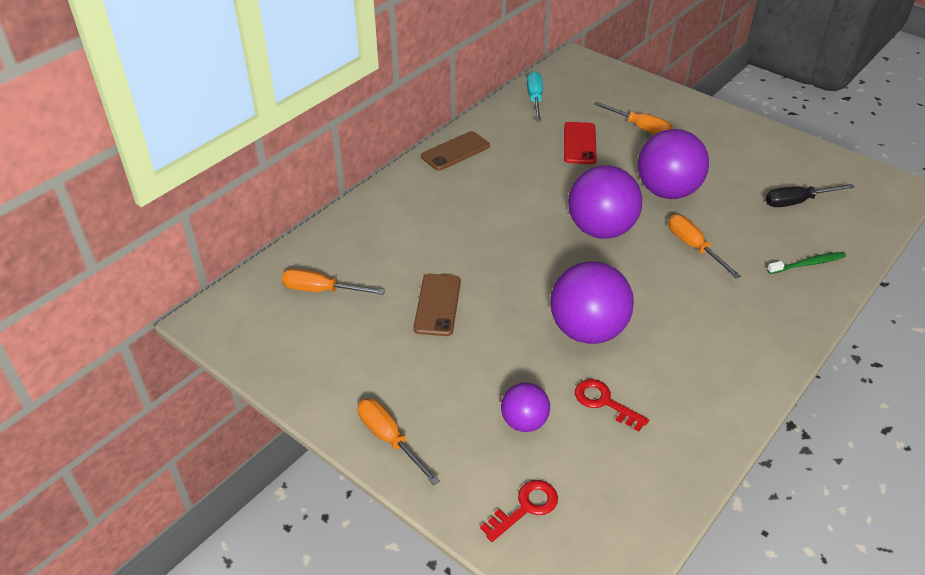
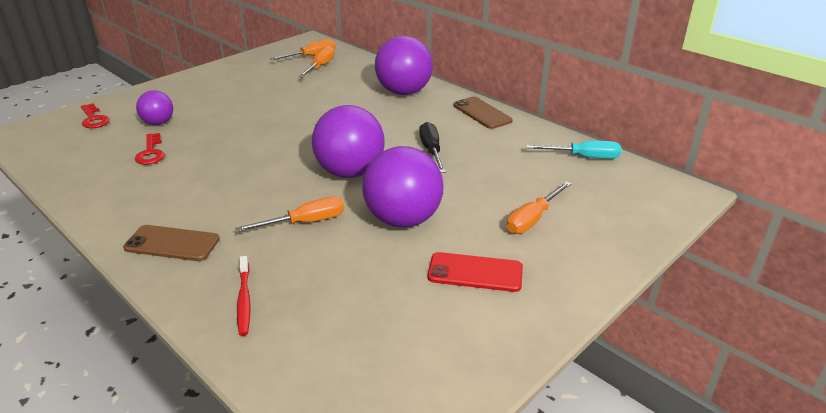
camera: 95 degrees right, 10 degrees down
orange screwdriver [358,398,440,485] -> orange screwdriver moved to [270,39,336,60]
brown phone [414,274,461,336] -> brown phone moved to [123,225,220,261]
purple ball [550,261,634,344] -> purple ball moved to [375,36,433,95]
red phone [564,122,597,164] -> red phone moved to [428,252,523,292]
red key [575,379,649,432] -> red key turned 120 degrees clockwise [135,133,165,165]
black screwdriver [766,184,855,207] -> black screwdriver moved to [419,122,446,173]
green toothbrush [767,252,846,274] -> red toothbrush [237,256,251,336]

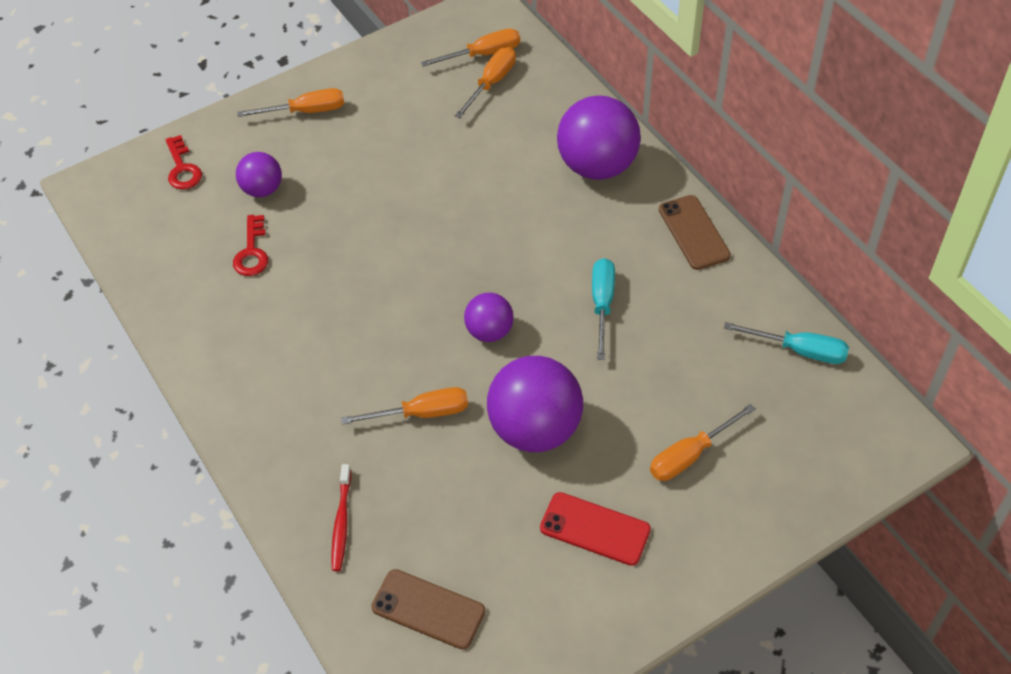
camera: 15 degrees right, 20 degrees up
brown phone [123,225,220,261] -> brown phone moved to [371,569,485,650]
purple ball [312,105,385,178] -> purple ball [464,293,514,342], size x0.55
black screwdriver [419,122,446,173] -> turquoise screwdriver [592,258,615,360]
none -> orange screwdriver [237,88,344,117]

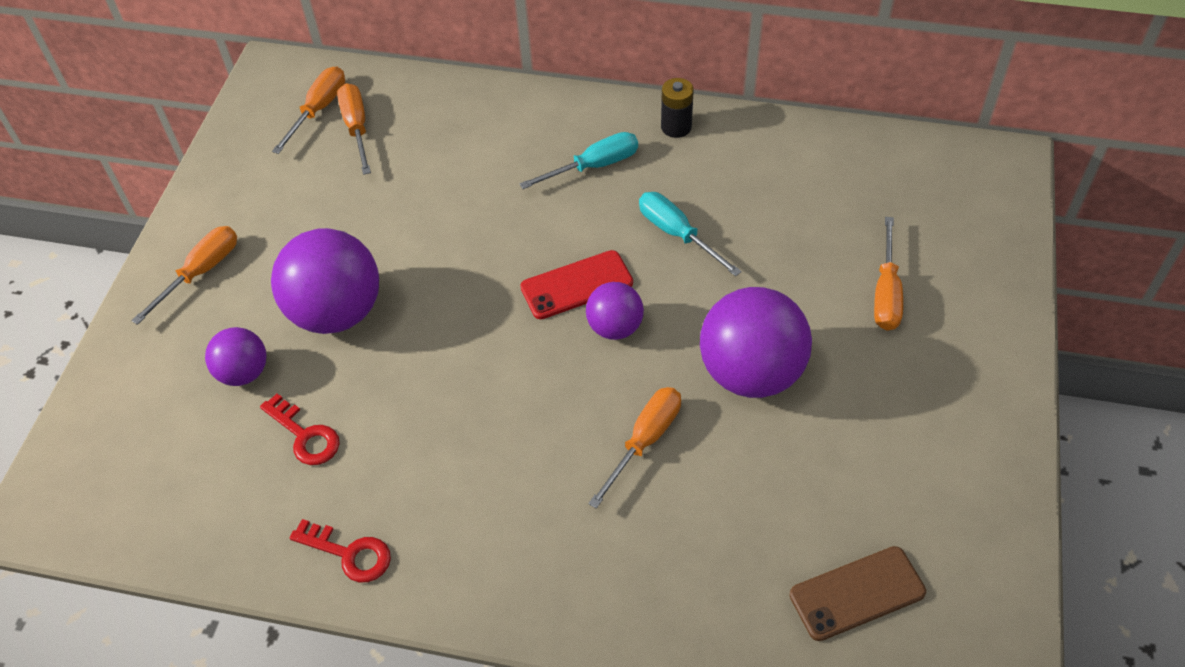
camera: 45 degrees left, 0 degrees up
red key [165,135,202,190] -> red key moved to [290,519,391,582]
red toothbrush [331,464,351,571] -> none
red phone [540,492,651,566] -> red phone moved to [520,250,633,319]
purple ball [557,95,641,180] -> purple ball moved to [271,228,379,334]
brown phone [659,195,731,270] -> black battery [661,78,694,138]
turquoise screwdriver [724,322,849,364] -> turquoise screwdriver moved to [519,132,638,189]

